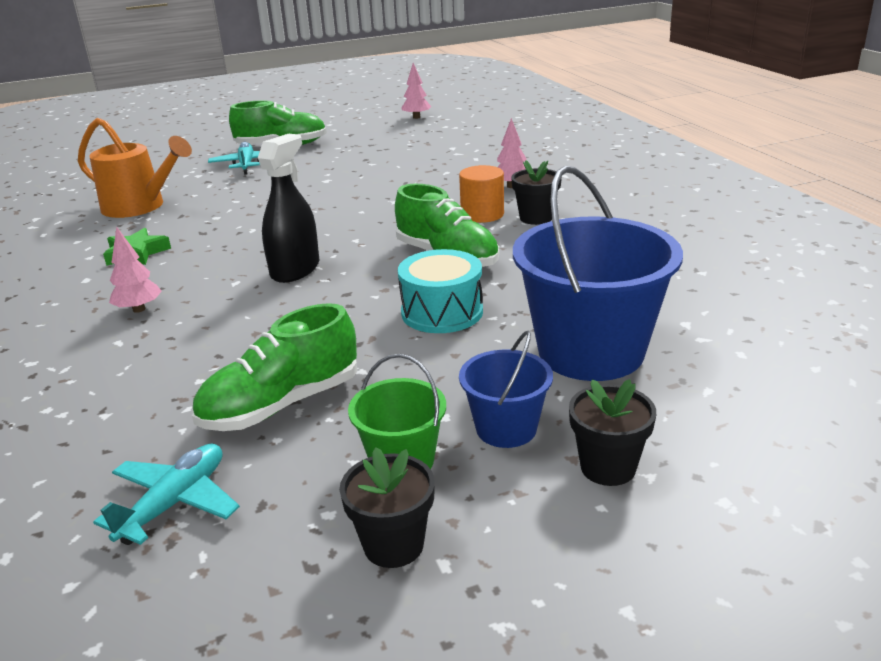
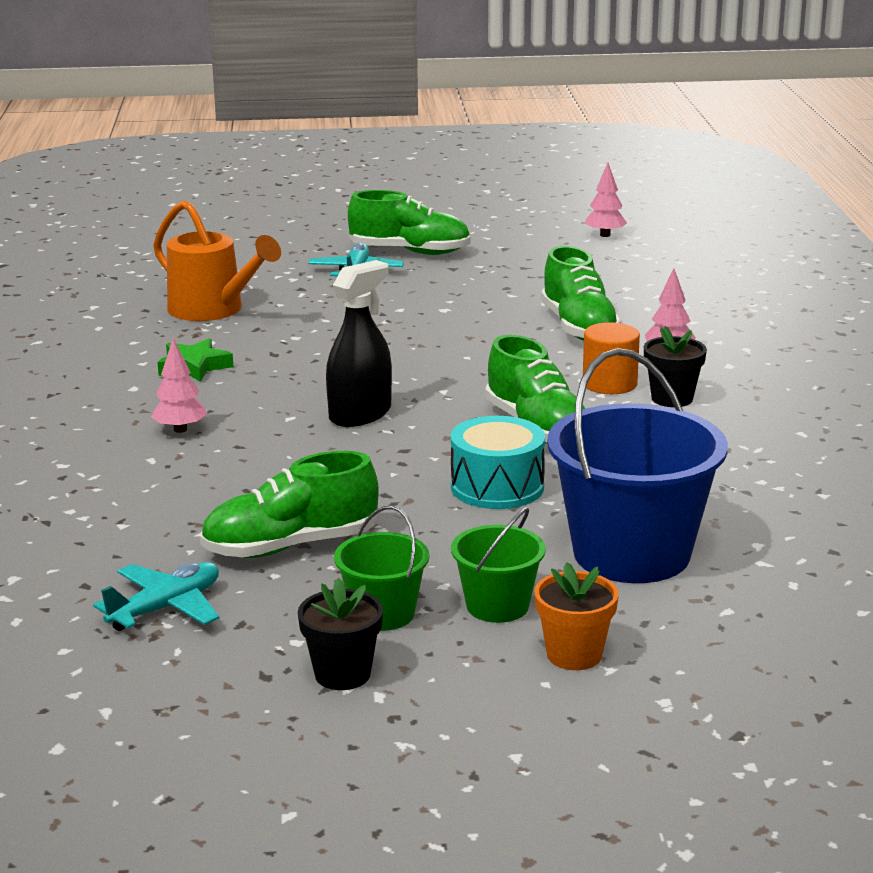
camera: 15 degrees right, 5 degrees down
blue bucket [459,331,553,448] -> green bucket [451,507,546,623]
black flower pot [569,379,656,486] -> orange flower pot [535,562,619,670]
none -> green shoe [541,246,621,341]

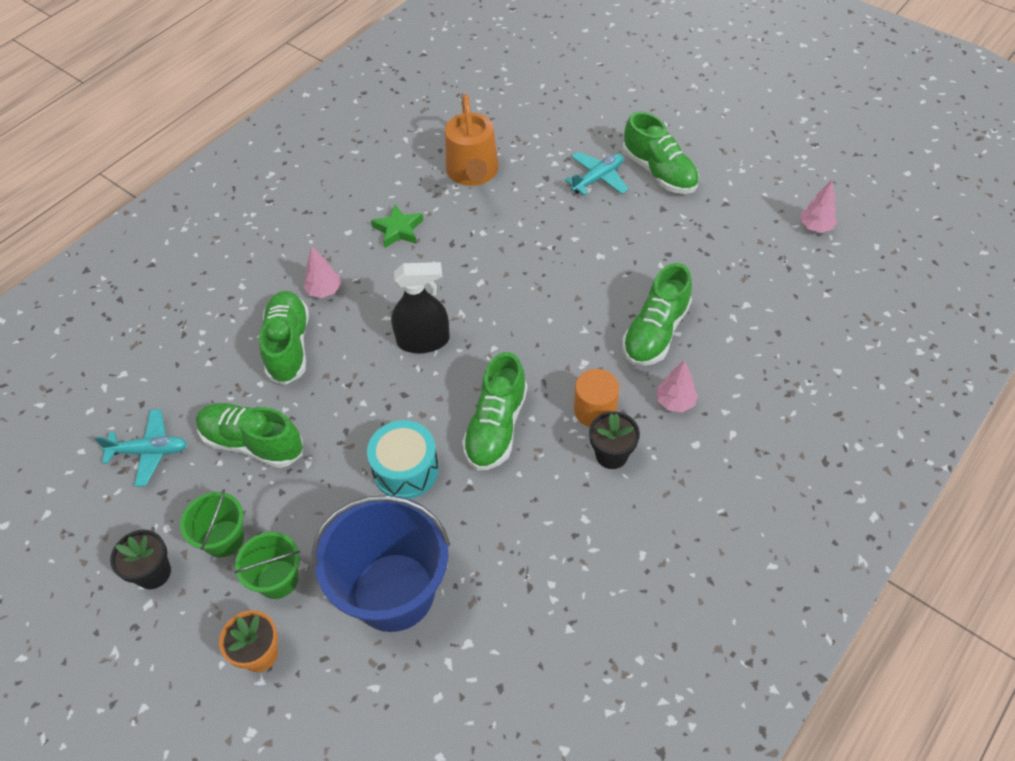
camera: 45 degrees right, 30 degrees up
none -> green shoe [259,291,309,385]

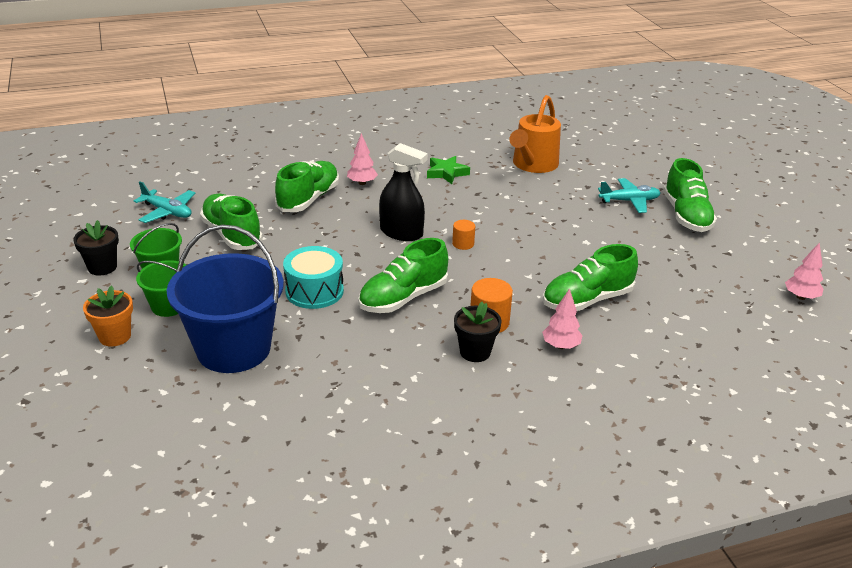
camera: 30 degrees right, 20 degrees down
none -> orange cylinder [452,220,475,250]

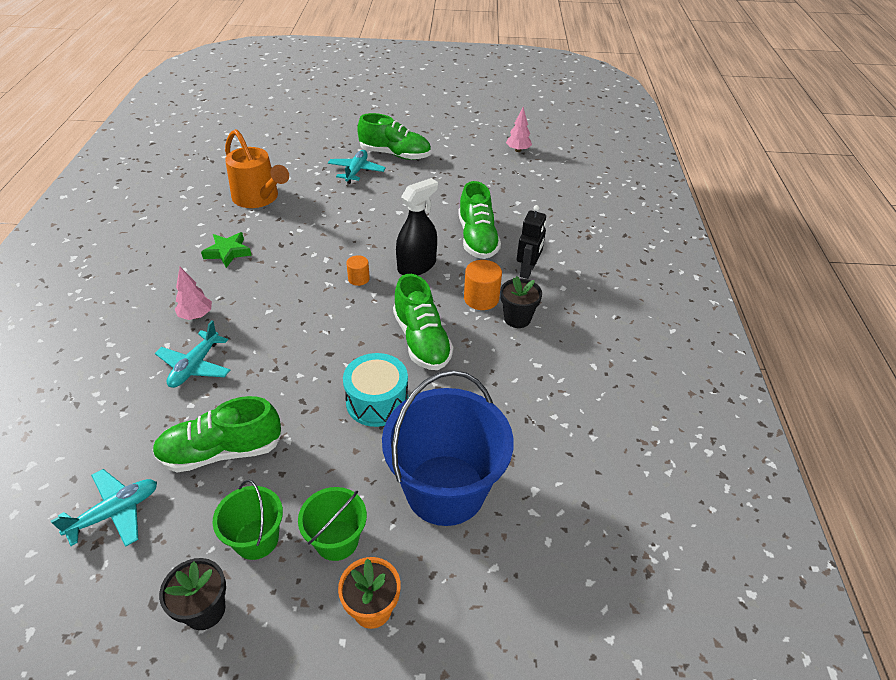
camera: 70 degrees left, 10 degrees up
green shoe [275,161,339,212] -> turquoise plane [155,321,230,388]
black spray bottle [379,143,428,241] -> black spray bottle moved to [396,178,438,275]
pink tree [542,288,583,349] -> black robot [517,205,546,279]

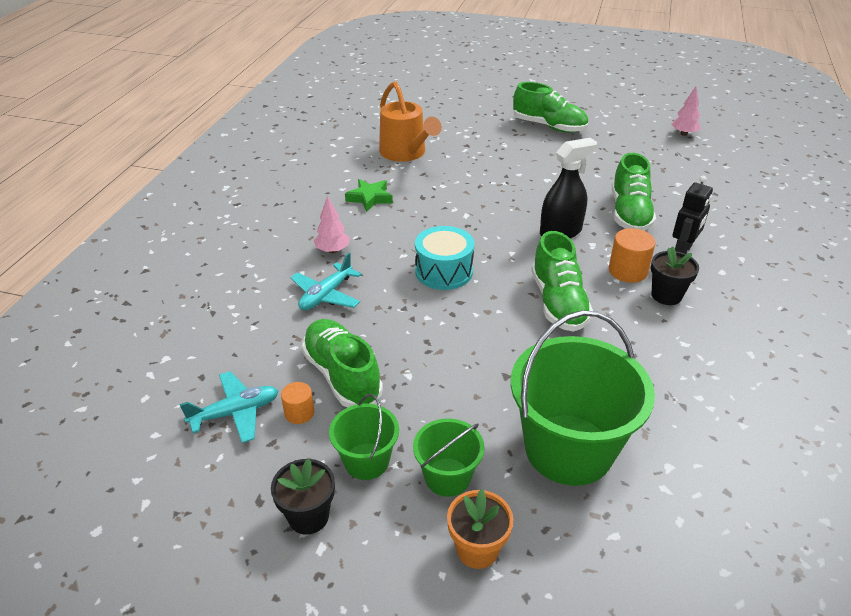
camera: 15 degrees right, 5 degrees down
green shoe [153,396,282,472] -> green shoe turned 60 degrees clockwise [301,319,383,407]
turquoise plane [328,150,386,184] -> none
turquoise drum [343,353,408,427] -> turquoise drum moved to [415,226,474,290]
orange cylinder [346,255,370,286] -> orange cylinder moved to [281,382,314,424]
blue bucket [382,370,514,526] -> green bucket [511,310,655,486]

